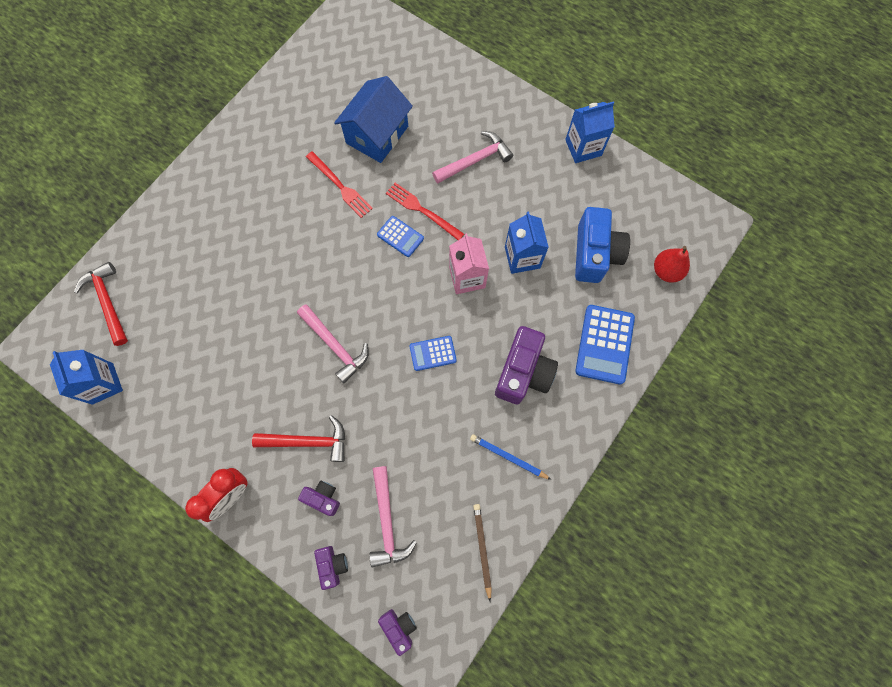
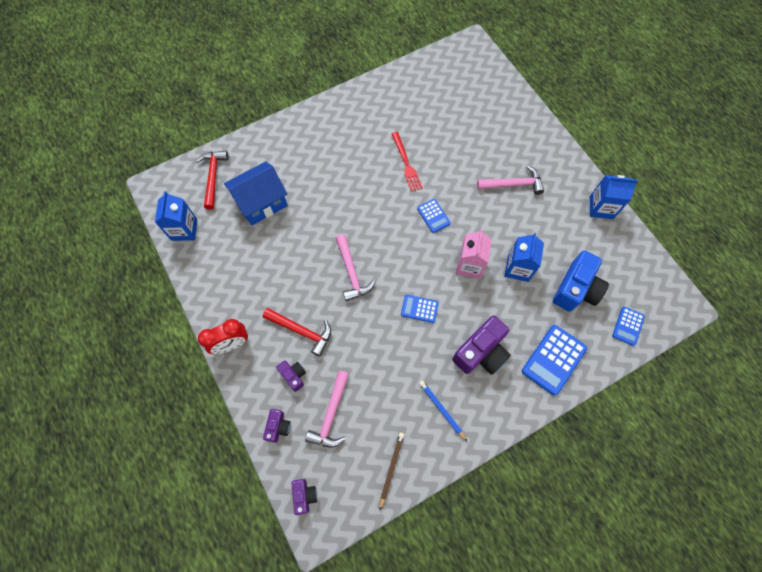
camera: 25 degrees right, 5 degrees down
blue house [334,76,413,163] -> blue house moved to [224,162,288,225]
red fork [386,183,464,240] -> none
red pear [654,246,690,283] -> blue calculator [613,307,645,346]

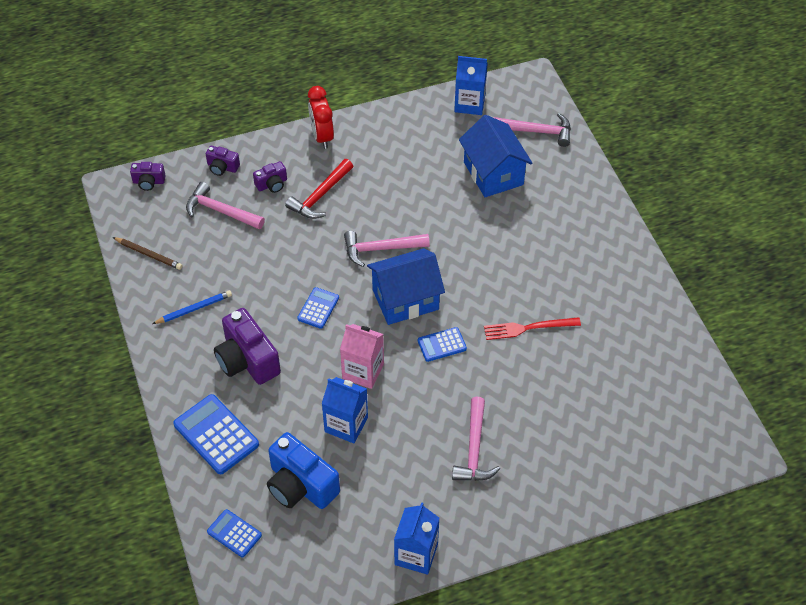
camera: 100 degrees right, 15 degrees down
red hammer [195,151,229,210] -> pink hammer [494,113,571,147]
none -> blue house [367,248,445,325]

